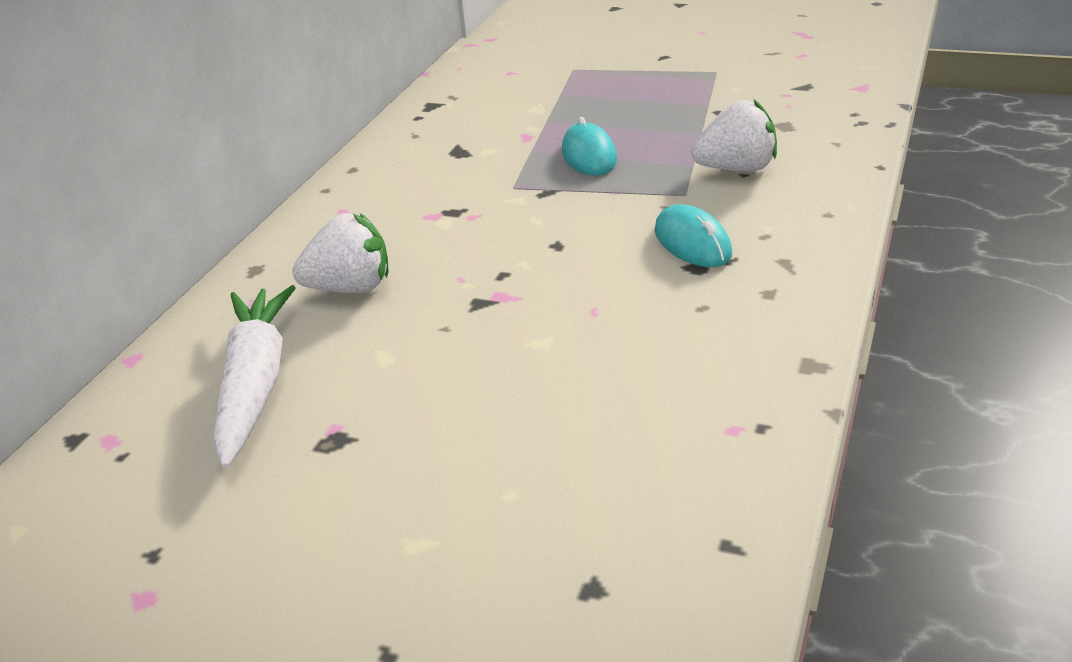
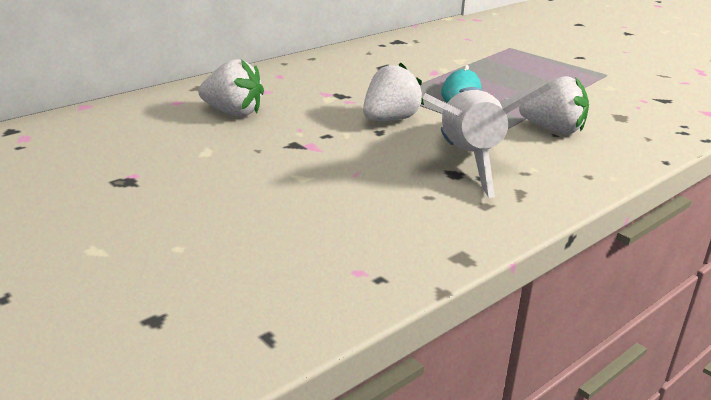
camera: 25 degrees right, 5 degrees down
white carrot [213,285,296,468] -> none
turquoise mouse [655,204,732,267] -> white rocket [423,83,551,198]
none -> white strawberry [363,62,424,121]

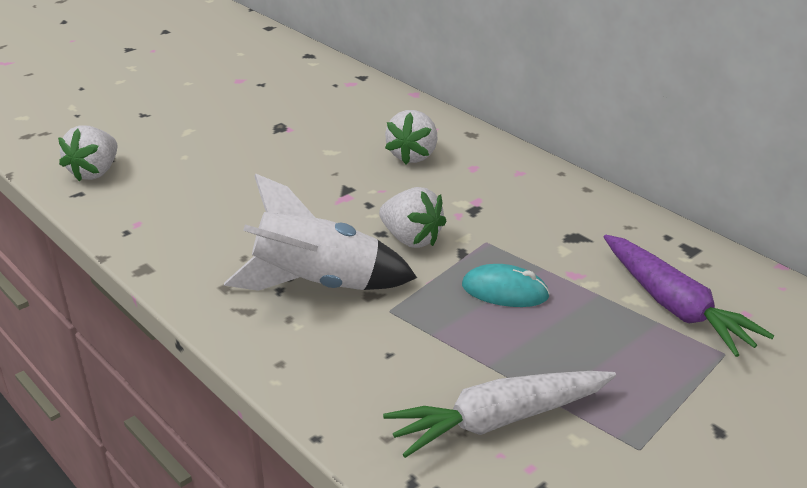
camera: 90 degrees right, 5 degrees up
white strawberry [519,76,589,135] -> white strawberry moved to [58,126,117,182]
none -> white carrot [383,371,616,458]
none -> purple carrot [604,235,775,357]

